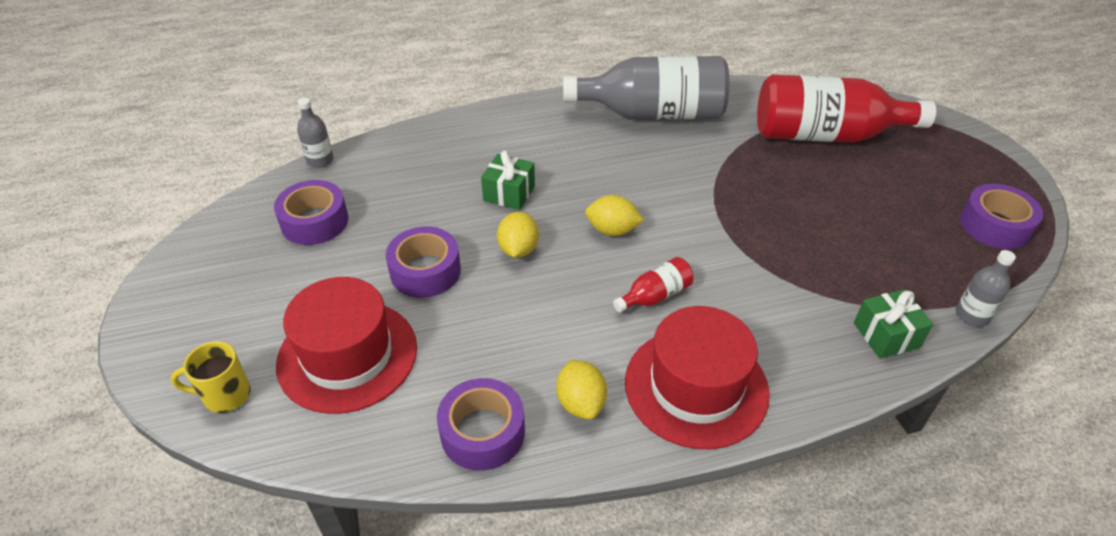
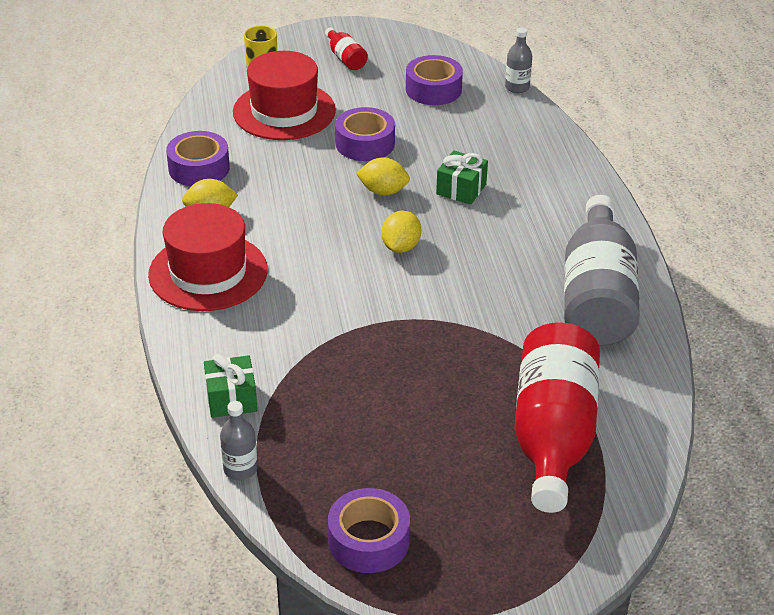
camera: 95 degrees right, 5 degrees down
red bottle [613,257,694,313] -> red bottle moved to [325,27,368,70]

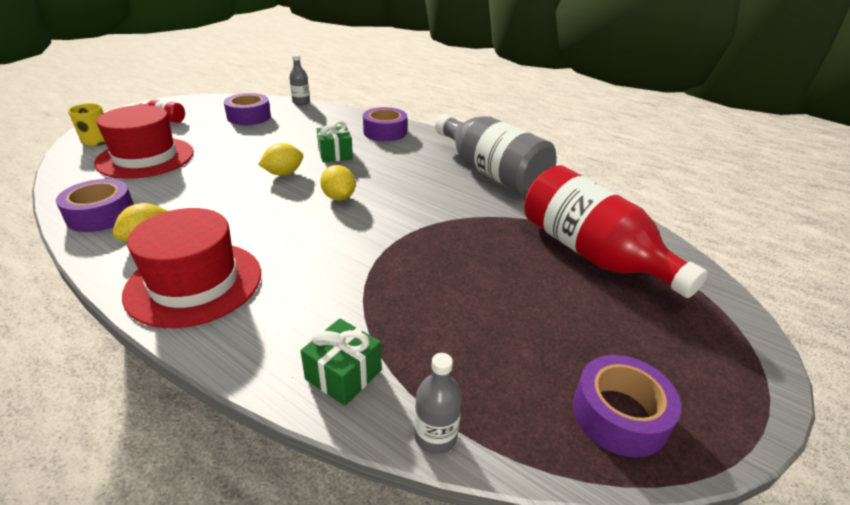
camera: 45 degrees left, 5 degrees down
purple tape [335,107,395,161] -> purple tape moved to [363,107,407,141]

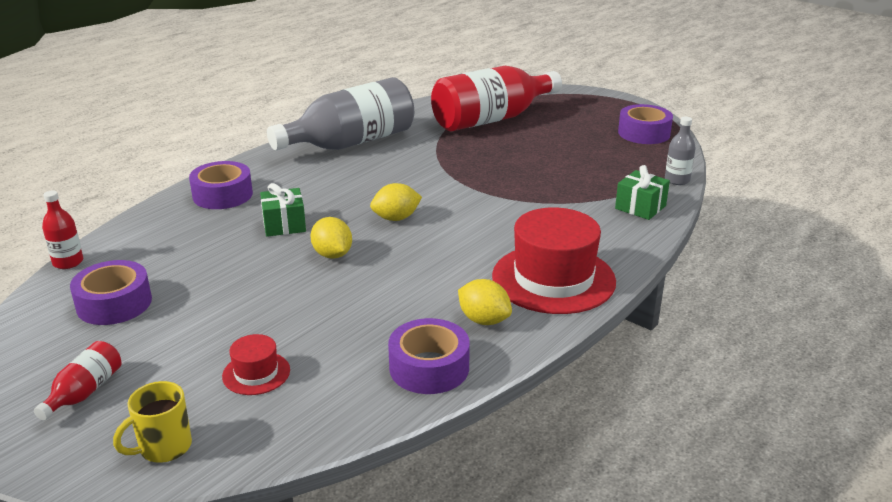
camera: 85 degrees left, 5 degrees down
red hat [94,105,194,179] -> red hat [222,334,290,395], size x0.47
grey bottle [289,54,310,105] -> red bottle [42,191,83,269]

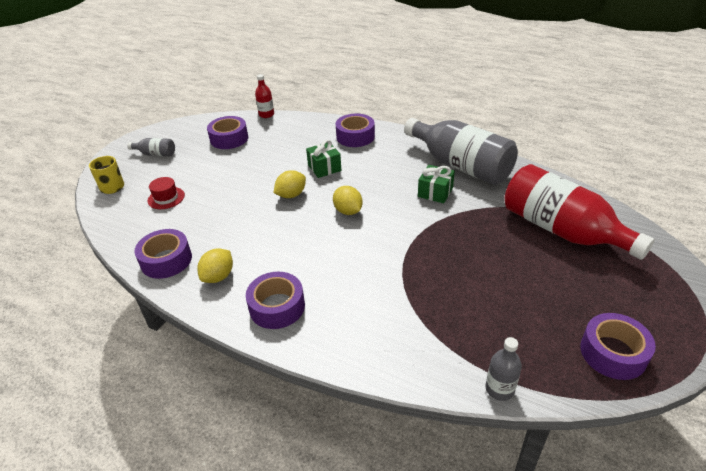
camera: 80 degrees right, 10 degrees up
red bottle [34,341,121,421] -> grey bottle [127,138,175,156]
red hat [492,207,616,314] -> purple tape [246,272,305,329]
green gift [615,165,670,220] -> green gift moved to [418,165,455,203]

